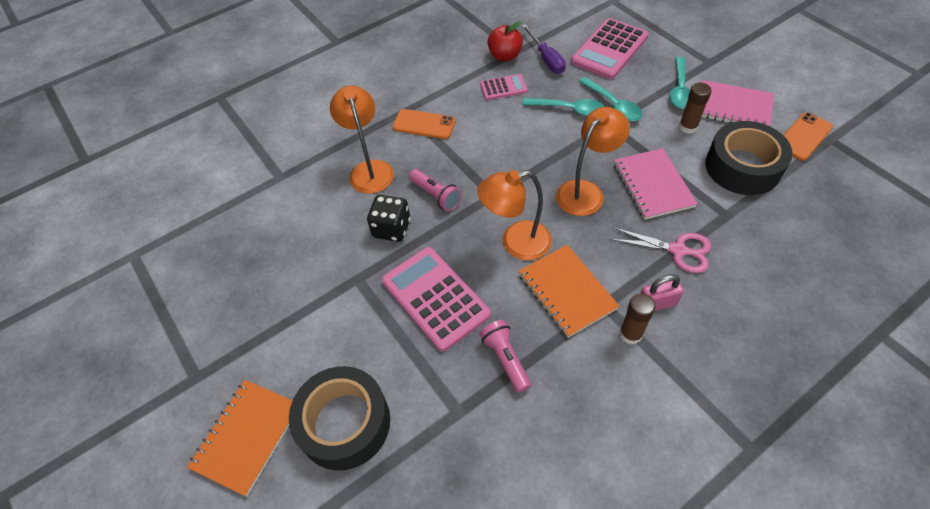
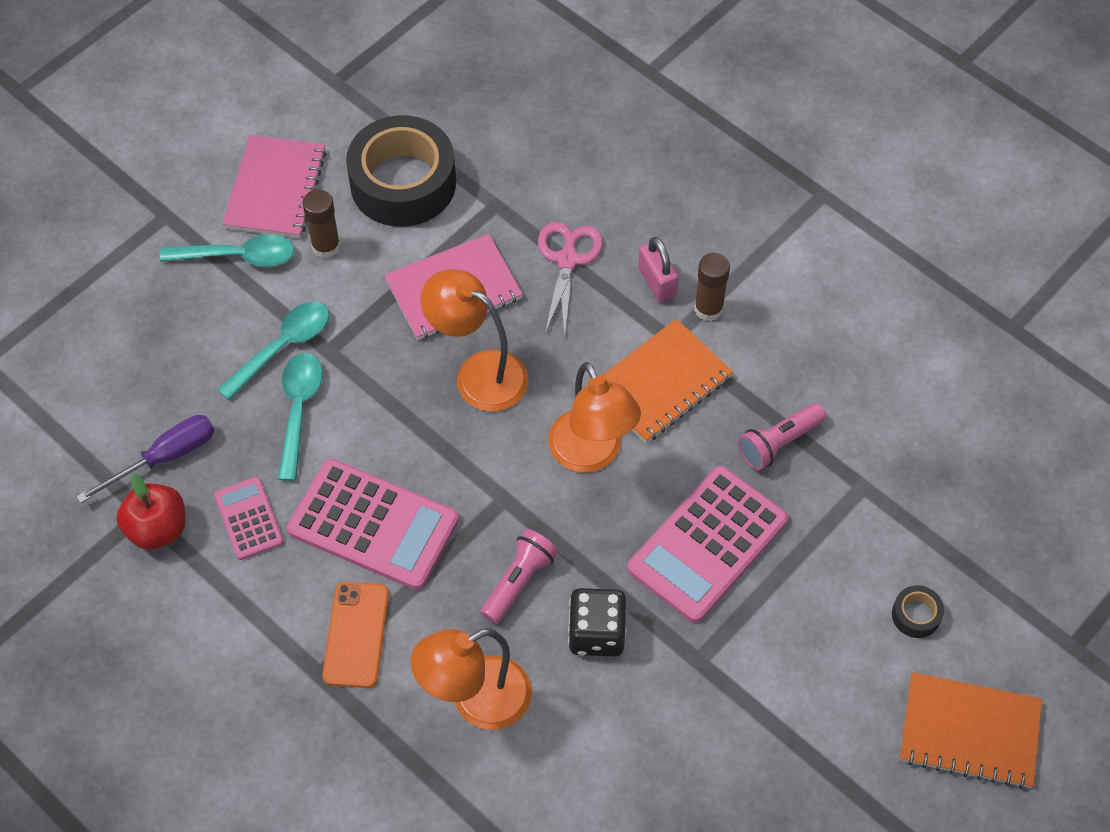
camera: 105 degrees left, 5 degrees up
black tape [289,366,390,470] -> black tape [892,585,944,638], size x0.40
pink calculator [571,18,648,79] -> pink calculator moved to [287,459,459,590]
orange phone [783,112,833,161] -> none

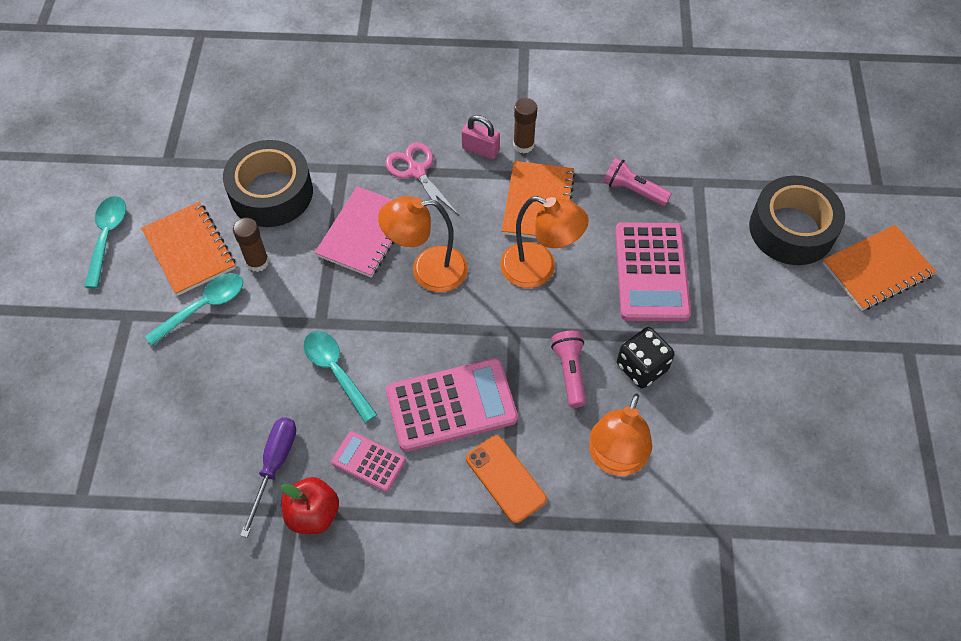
camera: 40 degrees left, 0 degrees up
turquoise spoon [217,302,329,400] -> turquoise spoon moved to [84,196,126,288]
pink notebook [222,135,326,238] -> orange notebook [141,201,236,296]
pink flashlight [738,403,826,471] -> pink flashlight turned 105 degrees clockwise [603,157,672,206]
black tape [892,585,944,638] -> black tape [749,176,845,265], size x2.48

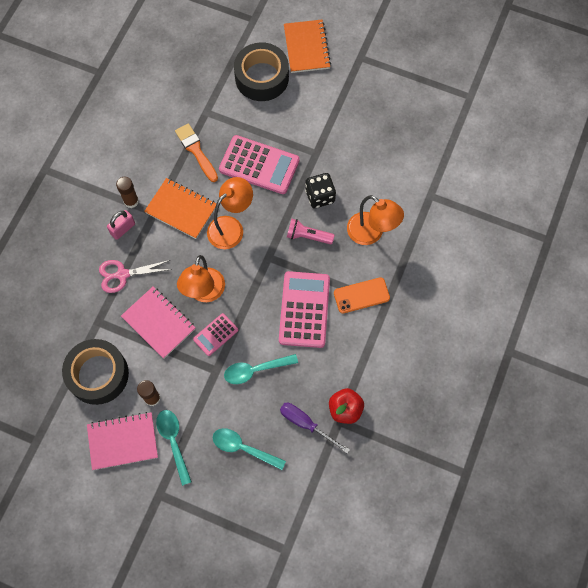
camera: 70 degrees left, 10 degrees up
turquoise spoon [84,196,126,288] -> turquoise spoon moved to [212,428,286,470]
orange notebook [141,201,236,296] -> pink notebook [87,412,158,470]
pink calculator [331,431,406,492] -> pink calculator moved to [193,313,238,356]
pink flashlight [603,157,672,206] -> orange brush [175,124,218,182]

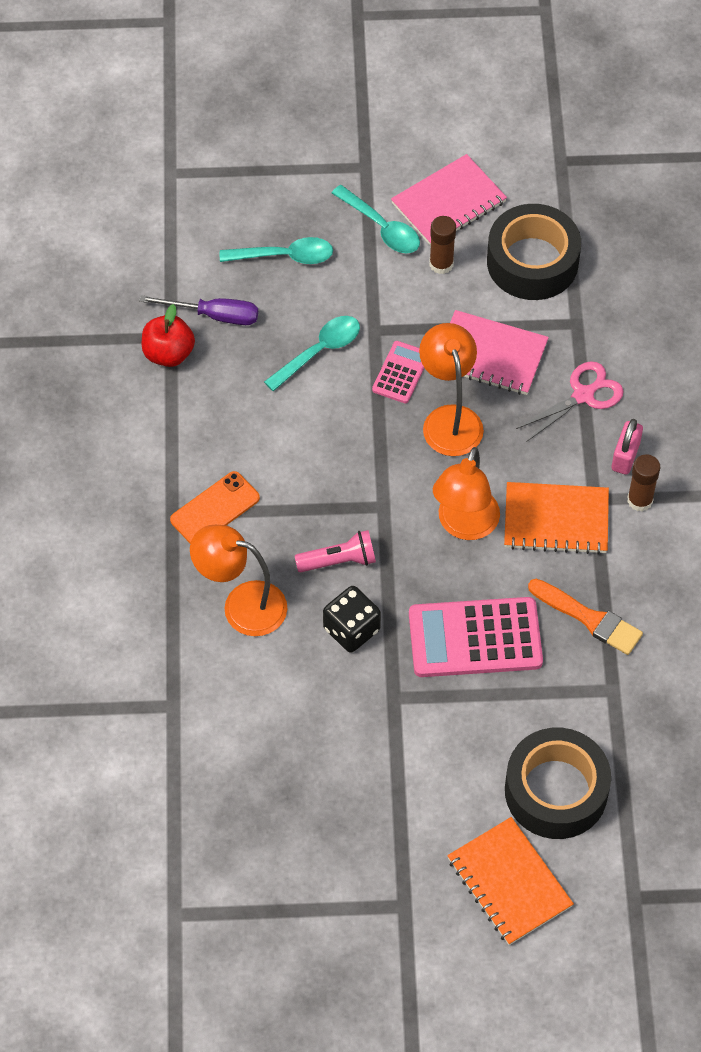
camera: 155 degrees right, 10 degrees down
pink calculator [279,271,330,348] -> none

